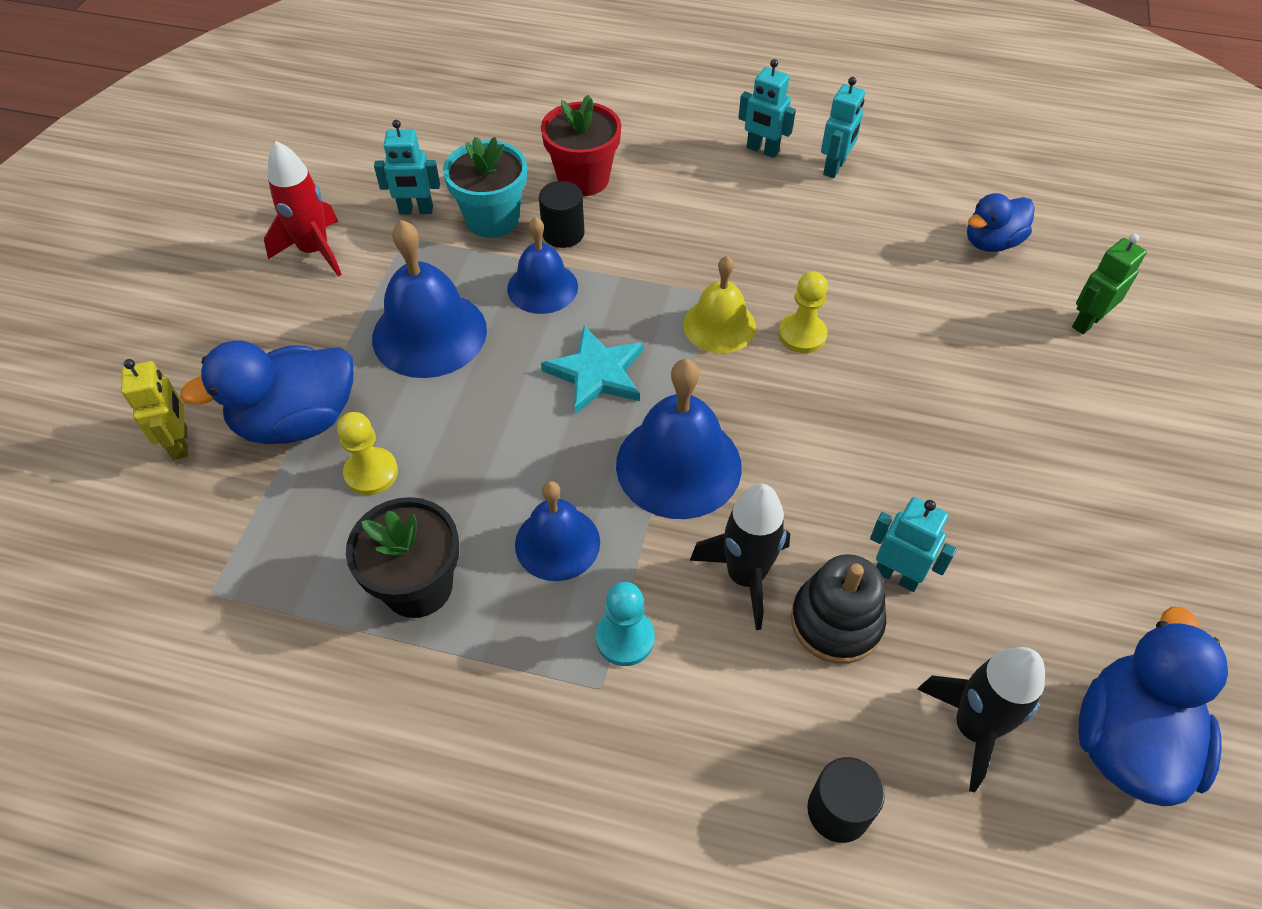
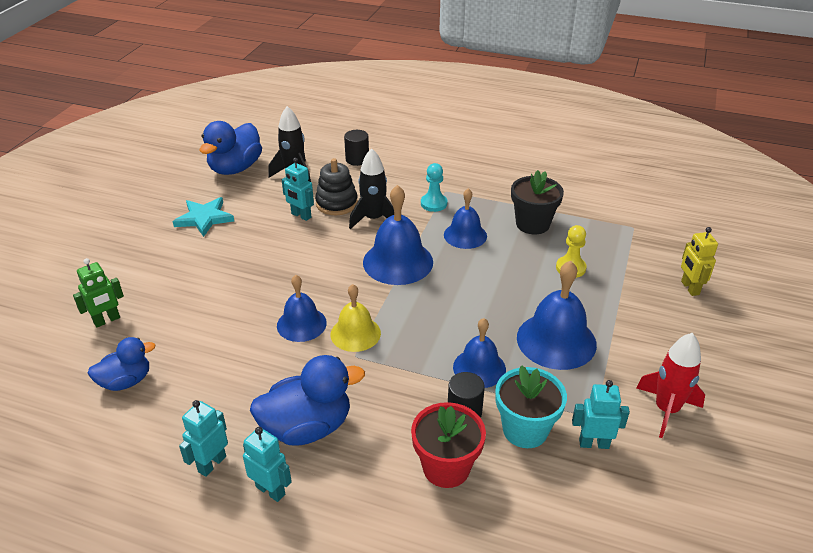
camera: 175 degrees left, 15 degrees down
blue duck [180,340,353,444] -> blue duck moved to [250,355,365,446]
turquoise star [541,326,643,415] -> turquoise star moved to [173,197,234,237]
yellow pawn [778,271,828,353] -> blue bell [277,275,327,342]

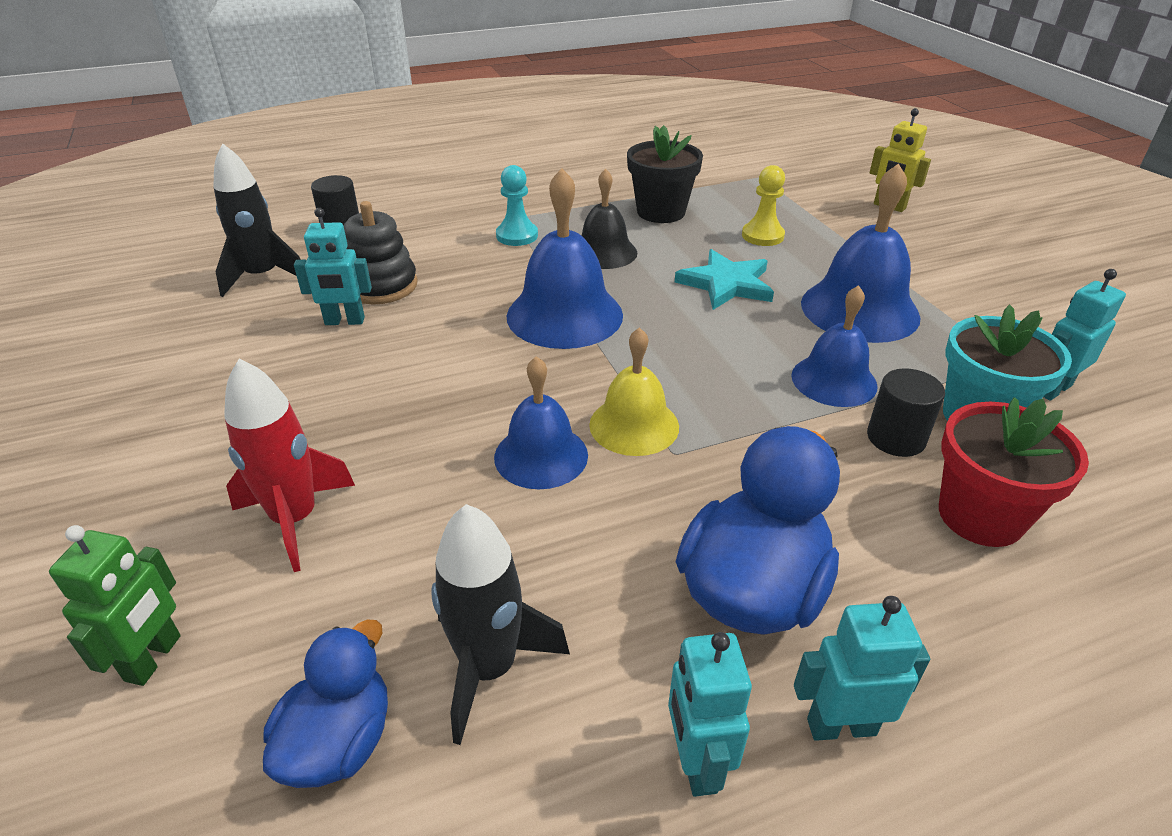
camera: 40 degrees left, 0 degrees up
turquoise star [173,197,234,237] -> turquoise star moved to [675,249,774,310]
blue duck [200,121,262,175] -> none
black rocket [349,148,394,229] -> black rocket moved to [431,504,570,745]
blue bell [444,188,487,249] -> black bell [582,169,637,269]
red rocket [636,333,705,438] -> red rocket moved to [224,359,355,572]

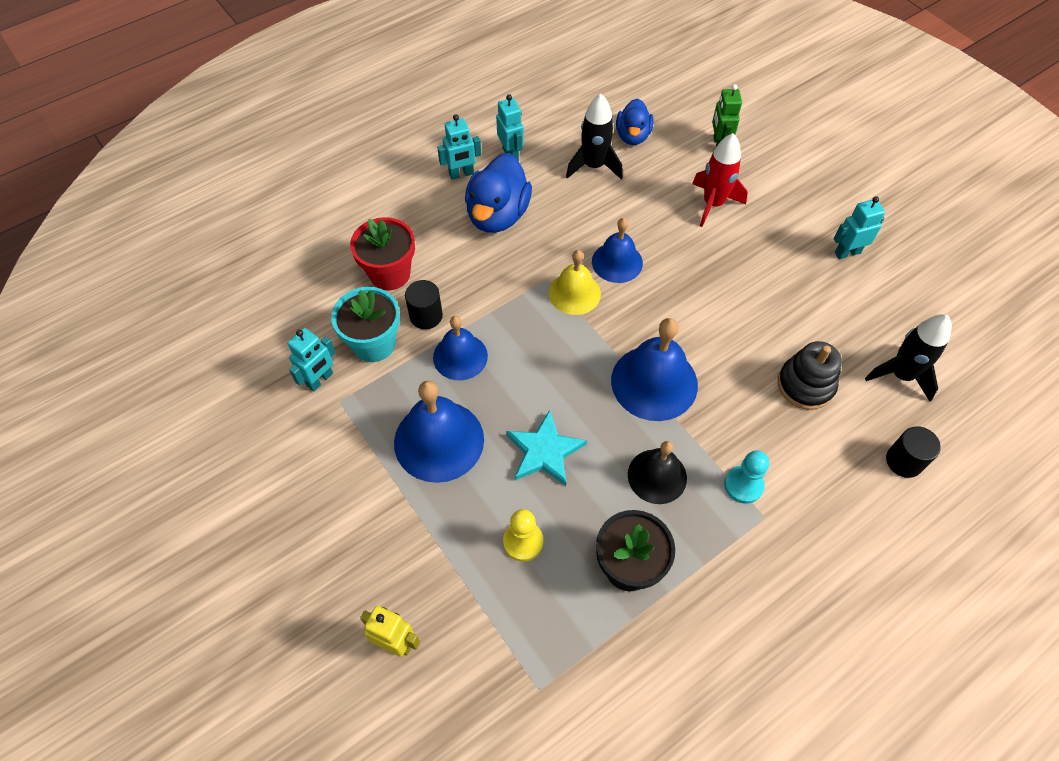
camera: 165 degrees right, 20 degrees up
turquoise robot [294,208,372,325] -> turquoise robot moved to [834,196,885,259]

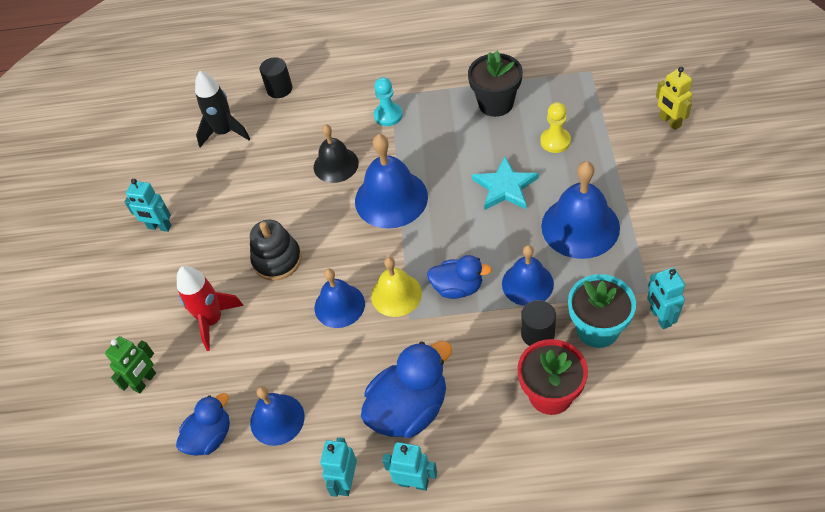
camera: 140 degrees left, 5 degrees down
turquoise robot [288,328,336,391] -> turquoise robot turned 90 degrees counterclockwise [647,268,685,329]
black rocket [566,94,623,179] -> blue bell [250,386,305,446]
black bell [628,441,687,504] -> black bell moved to [314,124,359,183]
black stacking toy [778,341,842,410] -> black stacking toy moved to [250,220,302,281]
none -> blue duck [427,255,492,299]

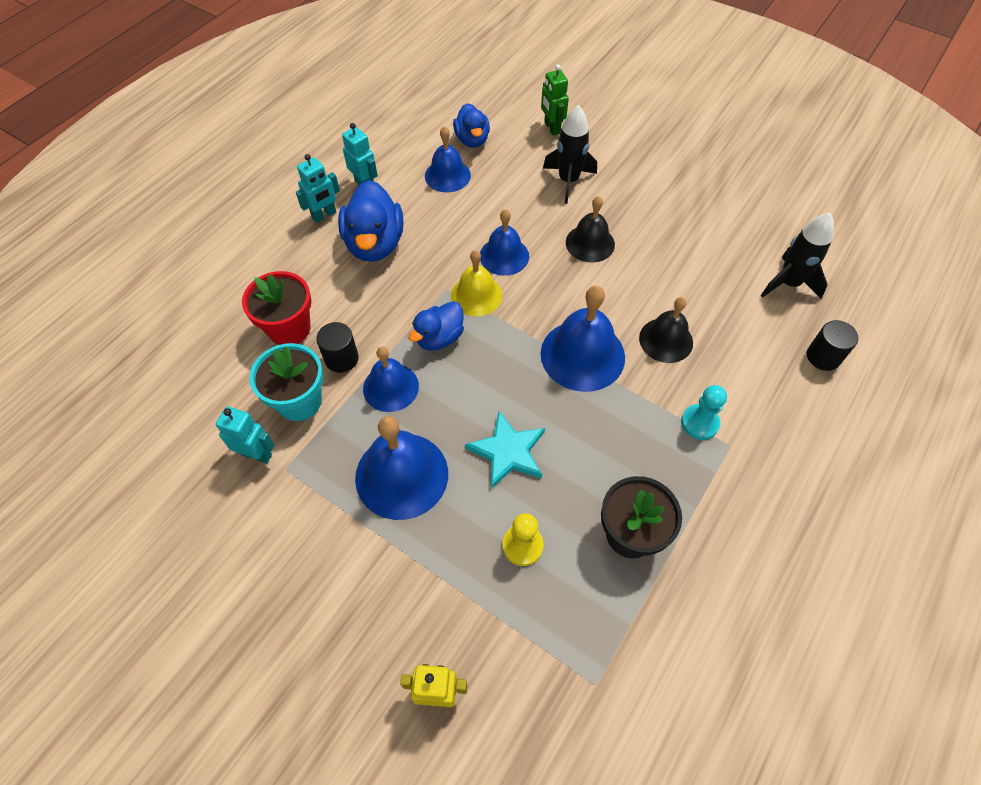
camera: 120 degrees right, 5 degrees up
turquoise robot [124,179,172,232] -> none
red rocket [177,266,244,351] -> black rocket [543,105,597,204]
black stacking toy [250,220,302,281] -> black bell [566,196,615,263]

